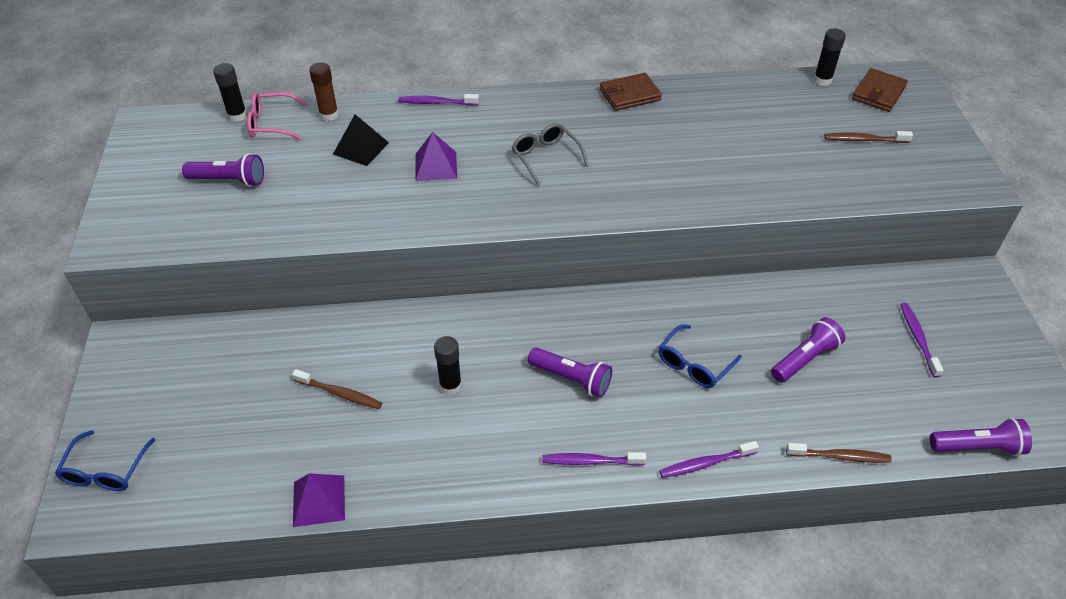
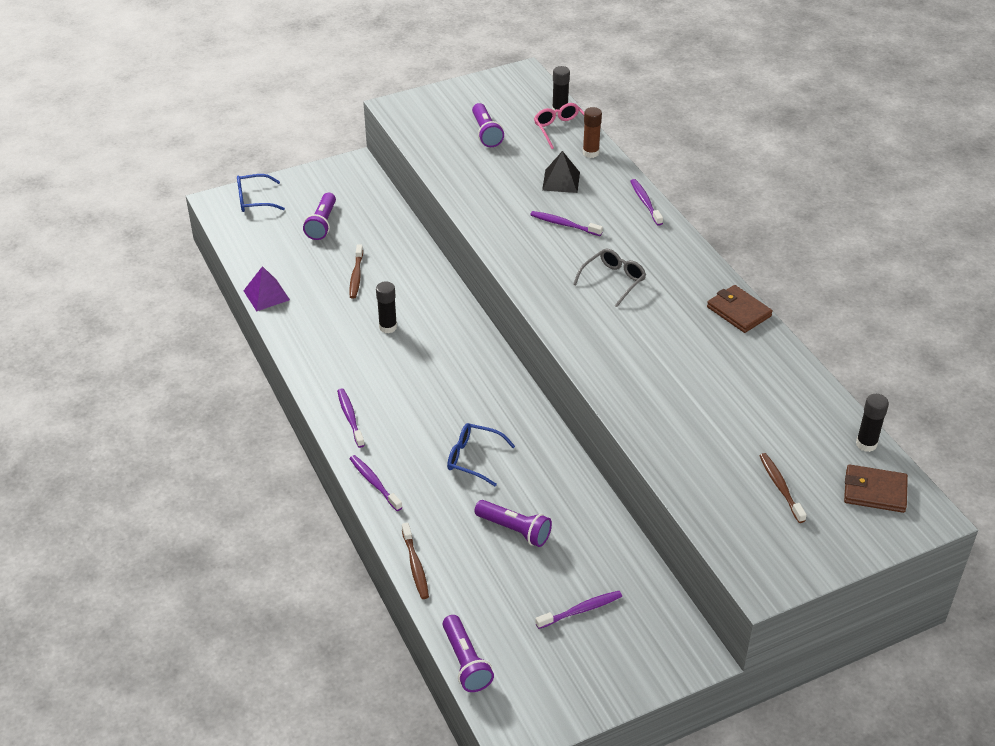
camera: 70 degrees right, 5 degrees down
purple pyramid [415,132,457,181] -> purple toothbrush [530,211,603,236]
purple flashlight [528,347,612,398] -> purple flashlight moved to [303,193,336,240]

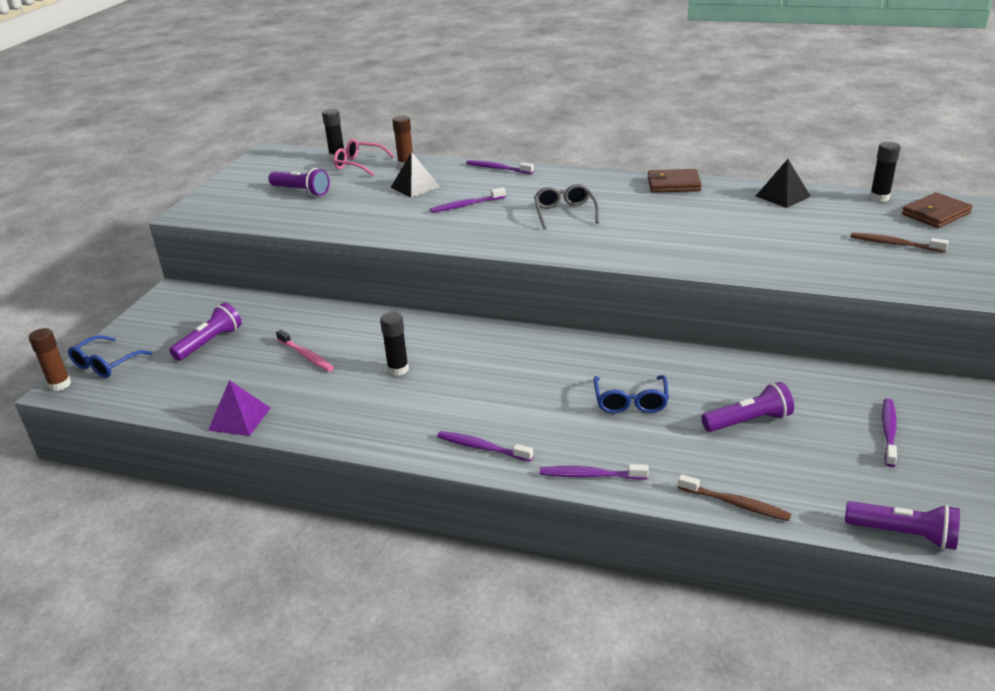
camera: 45 degrees left, 10 degrees down
purple flashlight [303,193,336,240] -> purple flashlight turned 105 degrees counterclockwise [169,303,242,361]
brown toothbrush [349,244,363,299] -> pink toothbrush [276,330,334,372]
blue glasses [447,423,515,486] -> blue glasses turned 60 degrees counterclockwise [594,375,669,413]
none -> brown glue stick [29,328,71,391]
none -> black pyramid [756,159,811,208]

